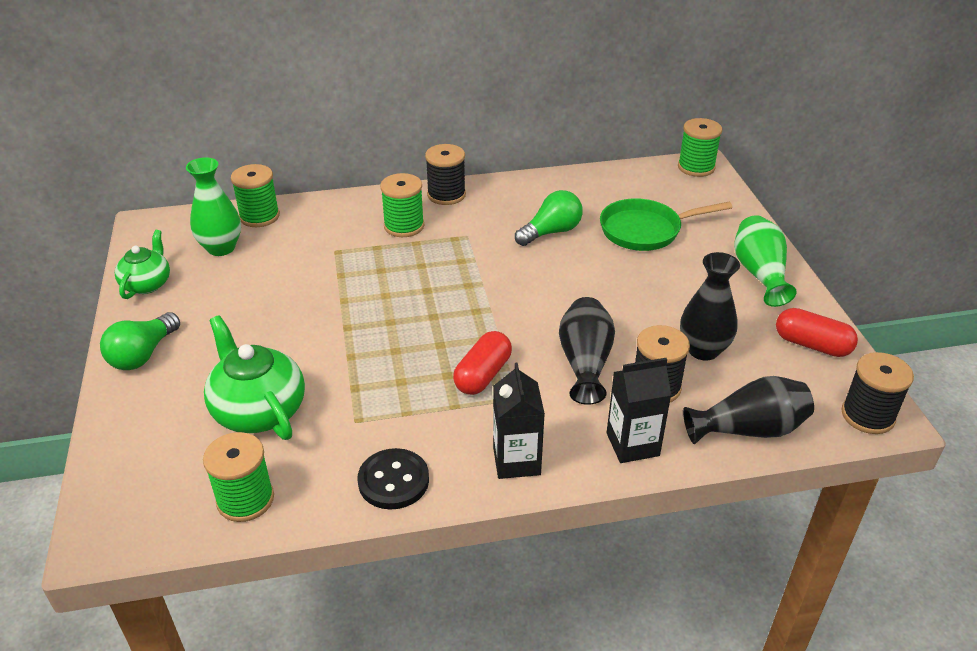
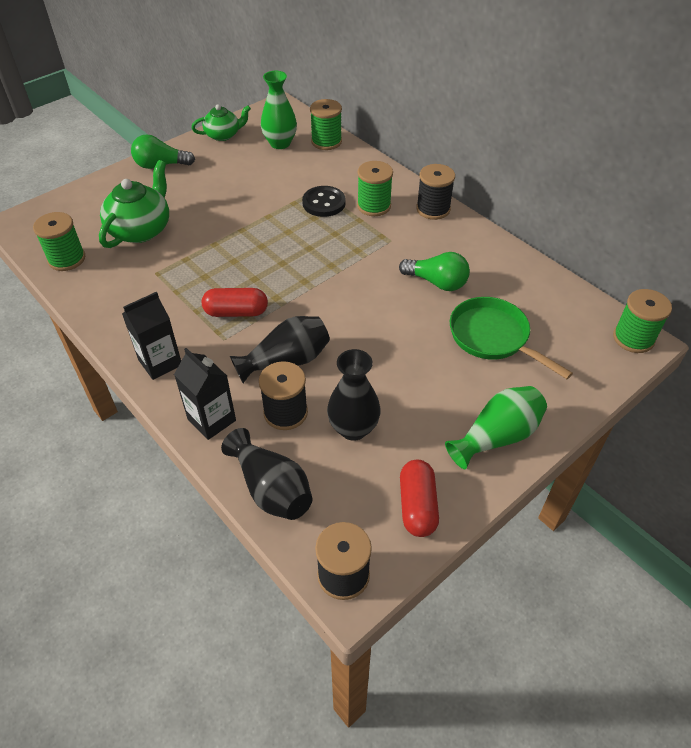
camera: 60 degrees right, 10 degrees up
black button [358,448,429,509] -> black button moved to [302,186,346,217]

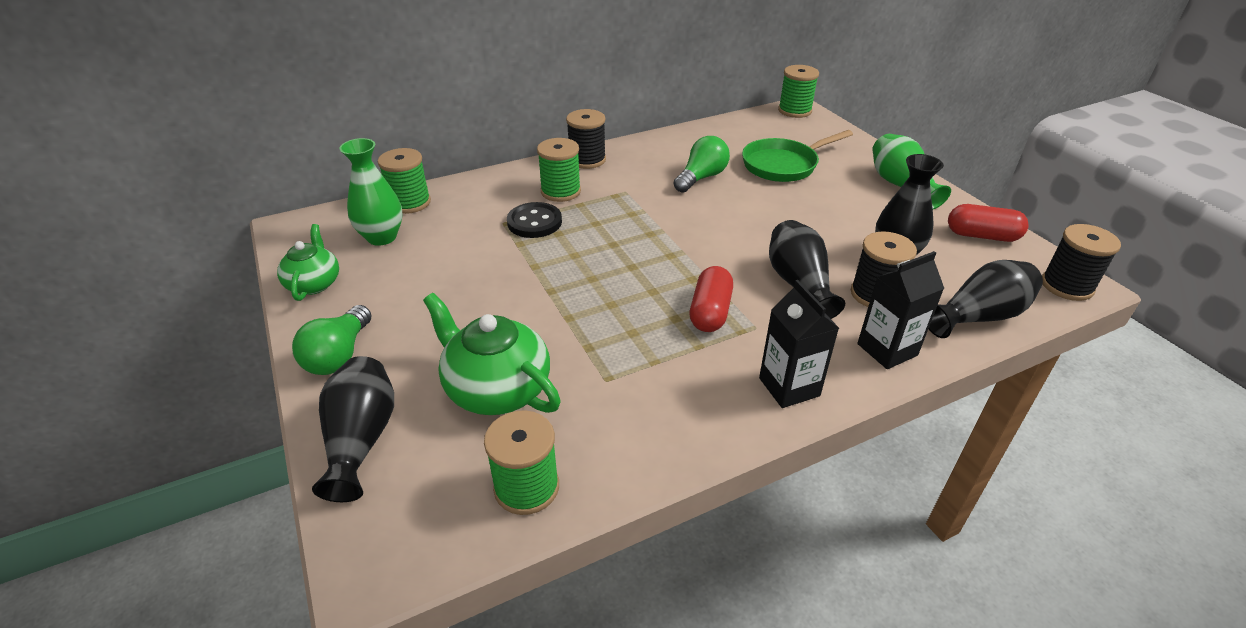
camera: 75 degrees left, 10 degrees down
none -> black vase [312,356,394,502]

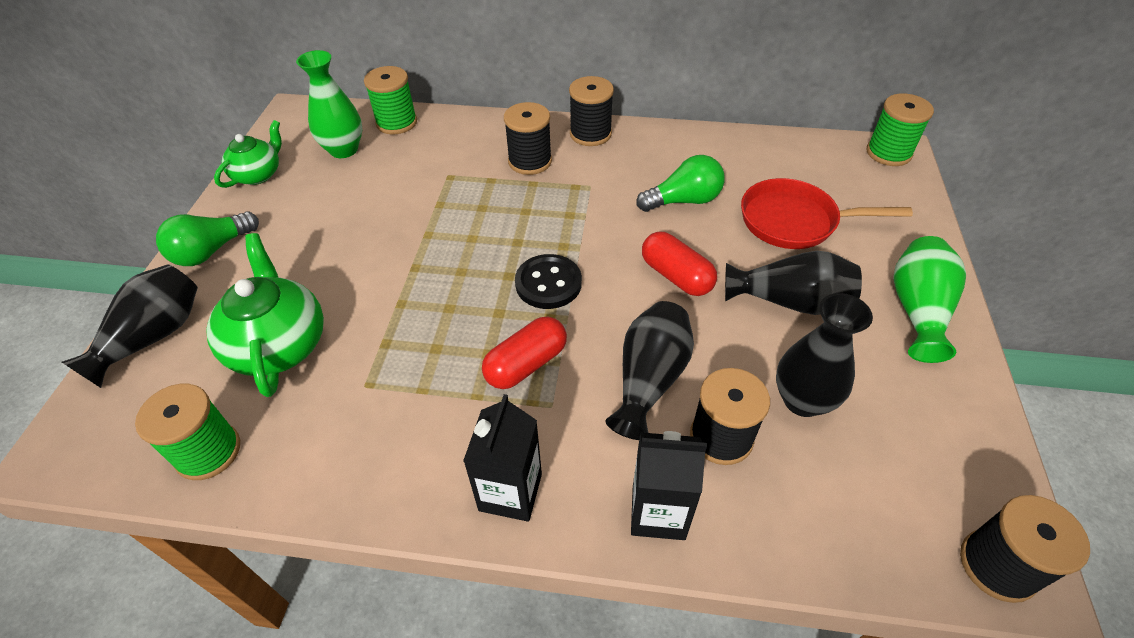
camera: 35 degrees right, 10 degrees up
black button [507,202,562,238] -> black button moved to [515,254,582,309]
green spool [537,138,581,202] -> black spool [504,102,552,175]
green pan [742,130,853,182] -> red pan [741,178,913,249]
black vase [929,260,1043,338] -> black vase moved to [725,251,862,315]
red capsule [948,204,1029,242] -> red capsule moved to [642,232,717,296]

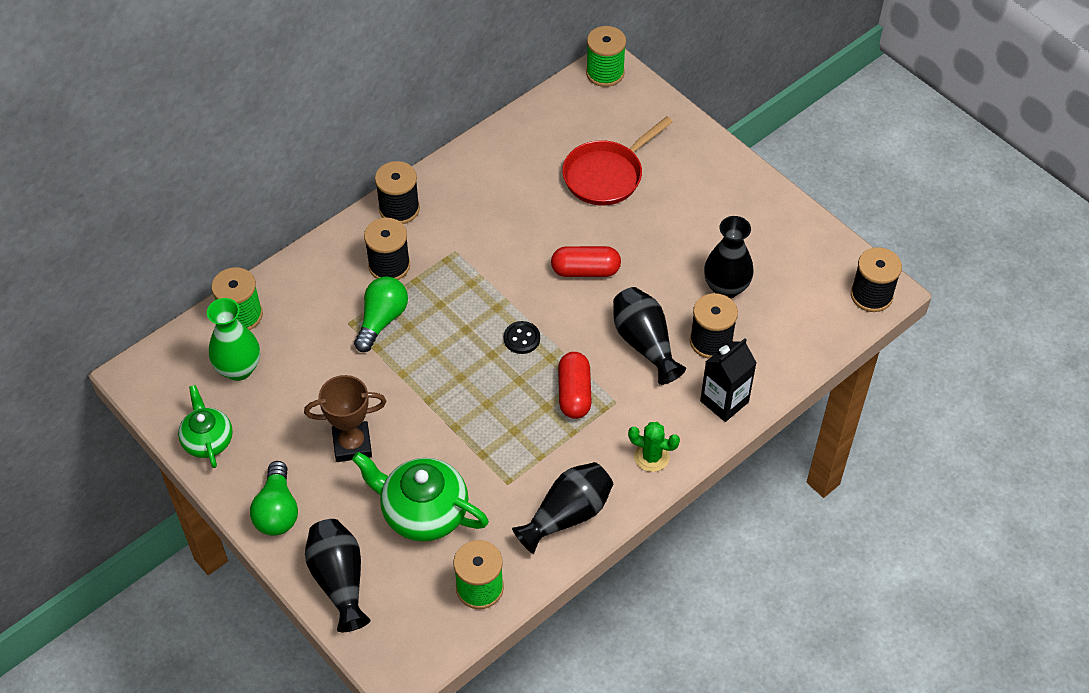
camera: 50 degrees left, 5 degrees up
black carton [463,394,542,522] -> green cactus [628,422,680,472]
black button [515,254,582,309] -> black button [504,321,540,354], size x0.67
green light bulb [636,155,725,212] -> green light bulb moved to [354,277,408,352]
black vase [725,251,862,315] -> black vase moved to [512,462,613,554]
green vase [893,236,966,363] -> none
none -> brown trophy [304,375,387,462]

